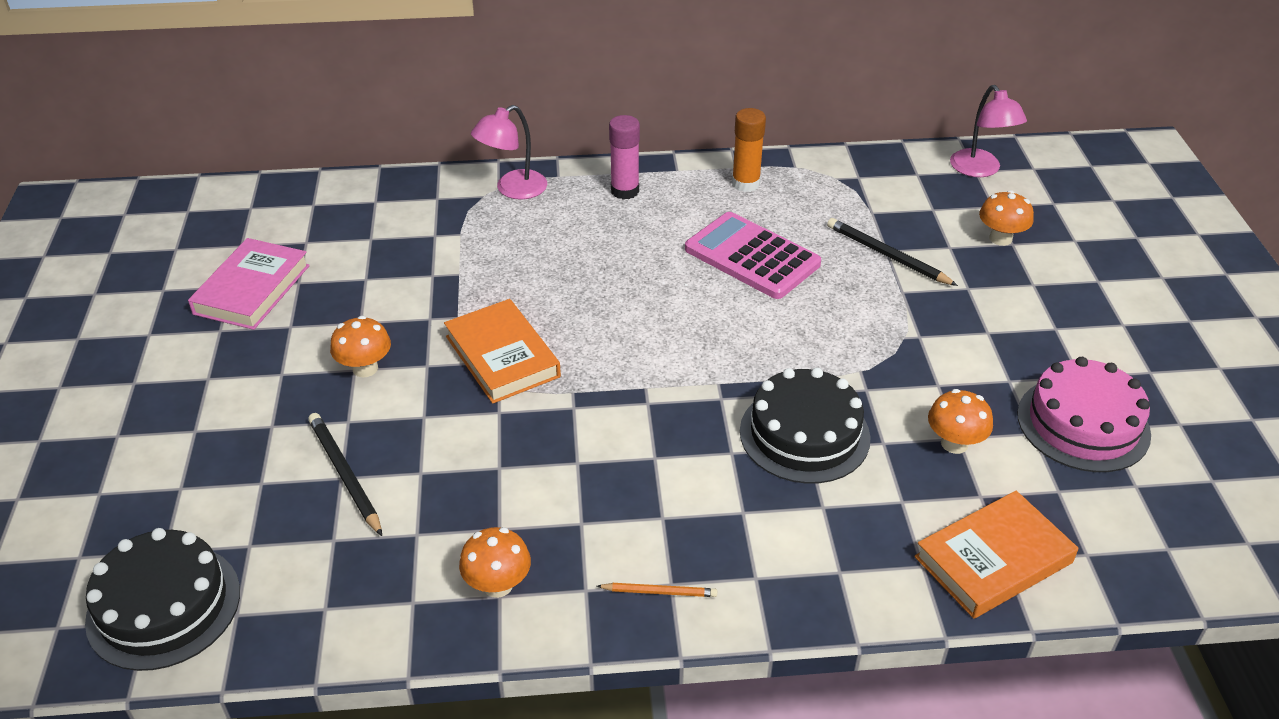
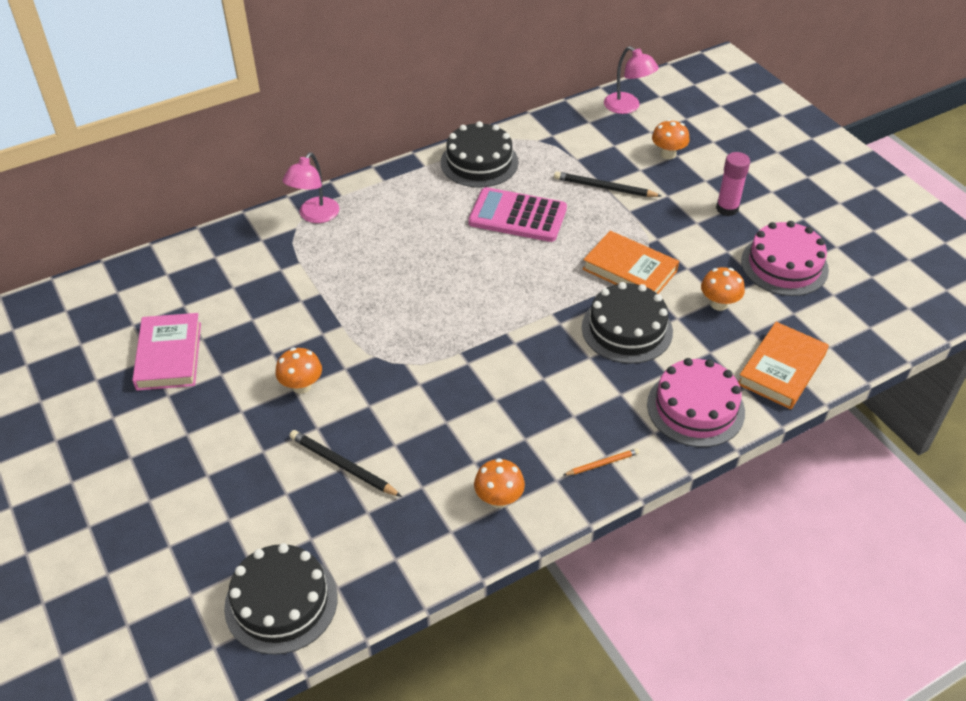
camera: 25 degrees left, 5 degrees up
orange book [444,299,561,404] -> orange book moved to [583,231,679,294]
pink glue stick [609,115,640,200] -> pink glue stick moved to [716,152,750,216]
orange glue stick [732,108,766,192] -> black cake [441,121,518,188]
none -> pink cake [647,358,745,447]

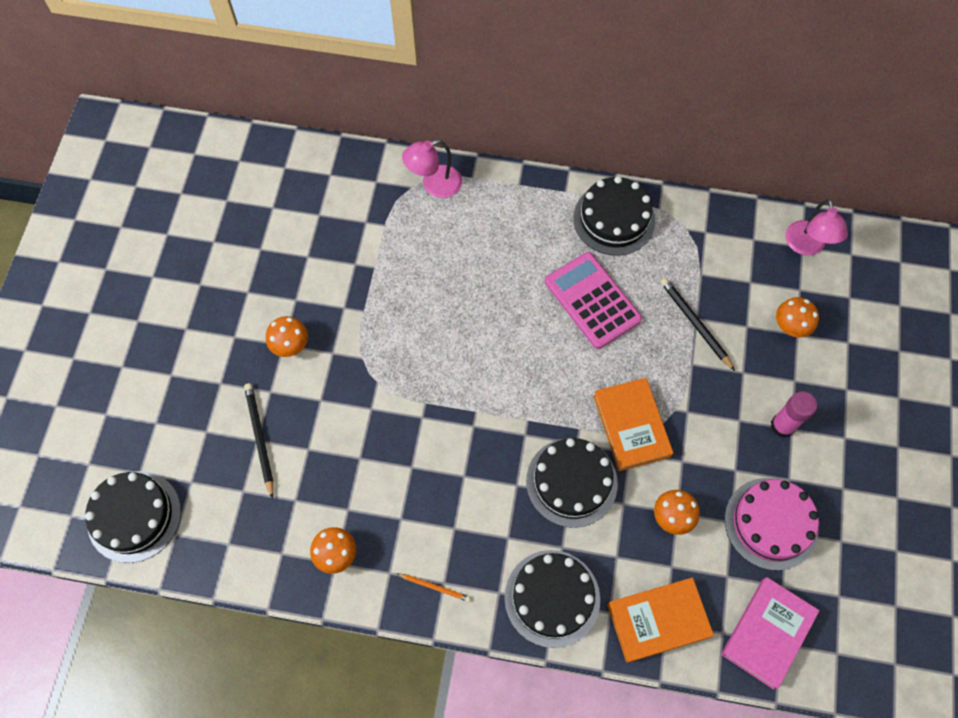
camera: 40 degrees right, 20 degrees up
pink book [132,313,201,391] -> pink book moved to [721,577,820,689]
pink cake [647,358,745,447] -> black cake [504,550,600,648]

